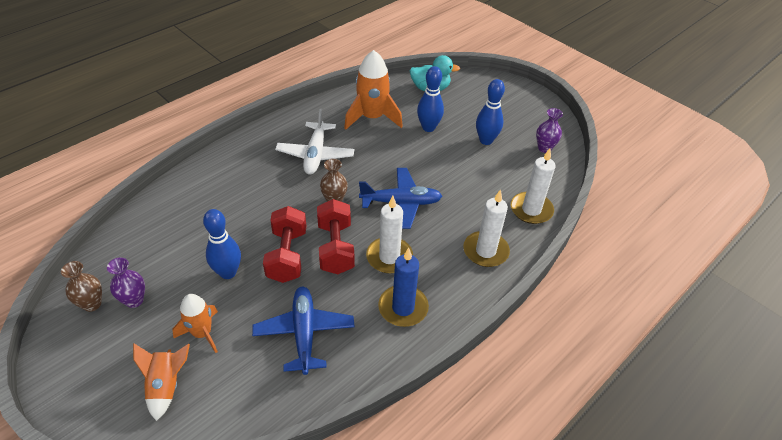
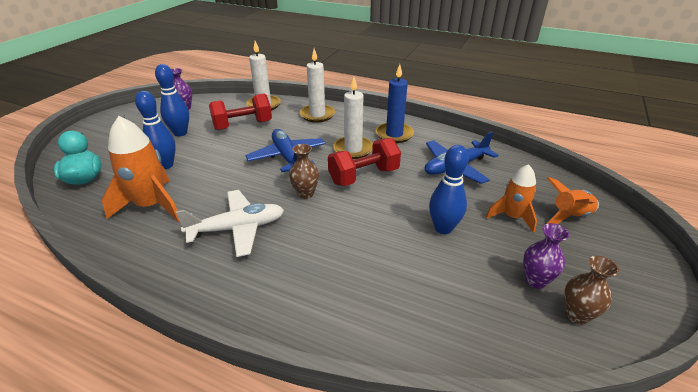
camera: 110 degrees left, 10 degrees down
red dumbbell [263,206,306,283] -> red dumbbell moved to [209,94,272,130]

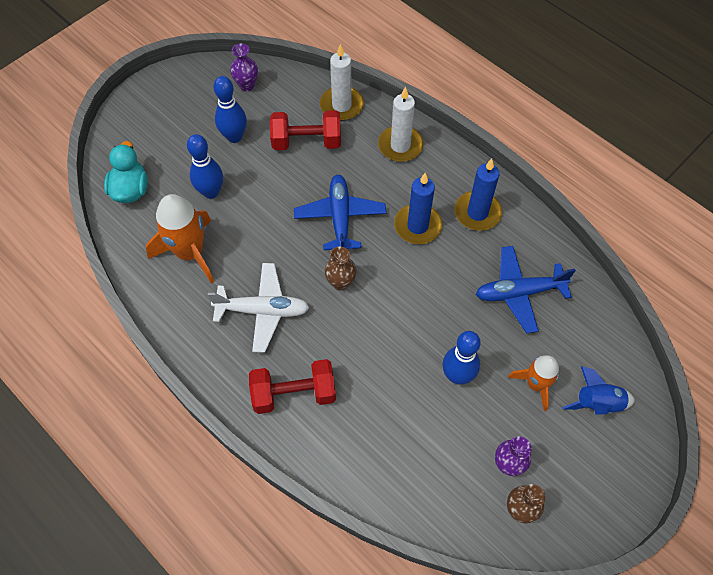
camera: 20 degrees right, 25 degrees up
red dumbbell [328,138,401,186] -> red dumbbell moved to [249,359,336,414]
white candle [333,77,373,159] -> blue candle [394,173,442,244]
orange rocket [547,177,599,224] -> blue rocket [562,366,635,415]

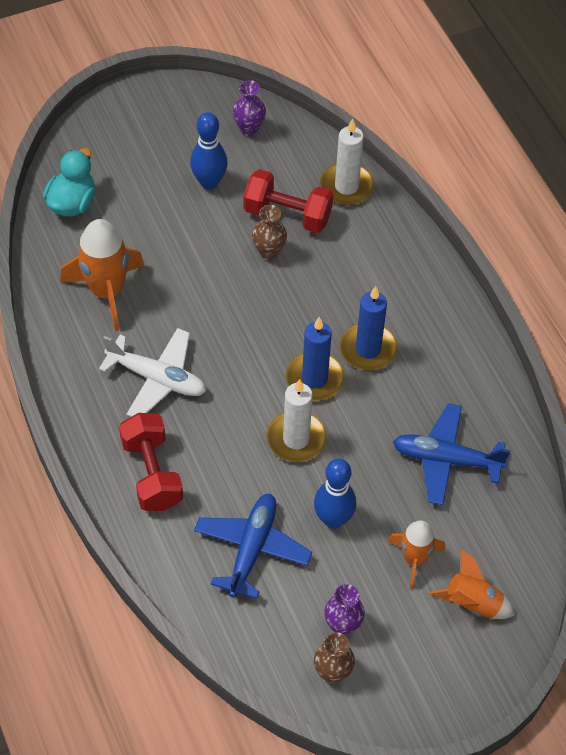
camera: 20 degrees right, 5 degrees down
blue bowling pin [187,134,223,199] -> none
red dumbbell [249,359,336,414] -> red dumbbell turned 60 degrees clockwise [119,413,183,511]
blue plane [294,175,386,250] -> blue plane moved to [194,494,312,599]
brown vase [325,247,356,291] -> brown vase moved to [252,205,287,260]
white candle [378,86,424,162] -> white candle moved to [266,379,326,462]
blue candle [454,159,502,231] -> blue candle moved to [286,317,344,401]
blue rocket [562,366,635,415] -> orange rocket [429,549,515,619]

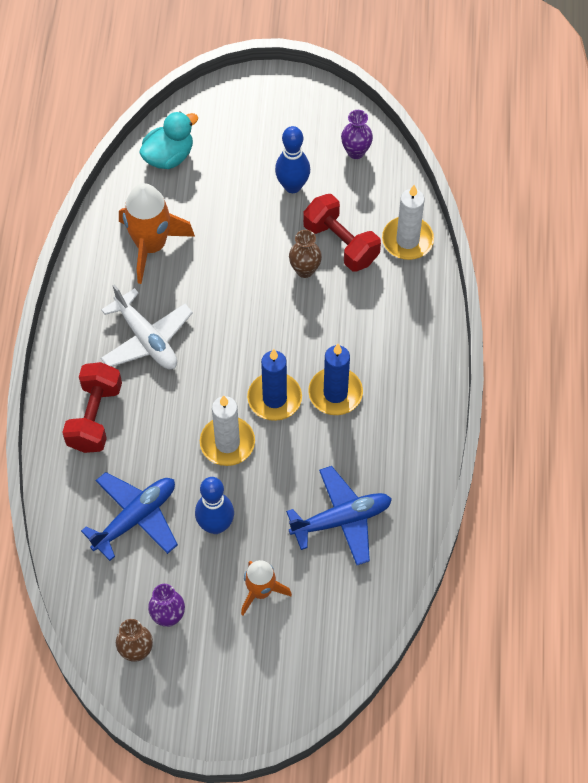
camera: 30 degrees right, 5 degrees up
blue plane [393,403,510,505] -> blue plane turned 120 degrees clockwise [286,466,392,565]
orange rocket [429,549,515,619] -> none

